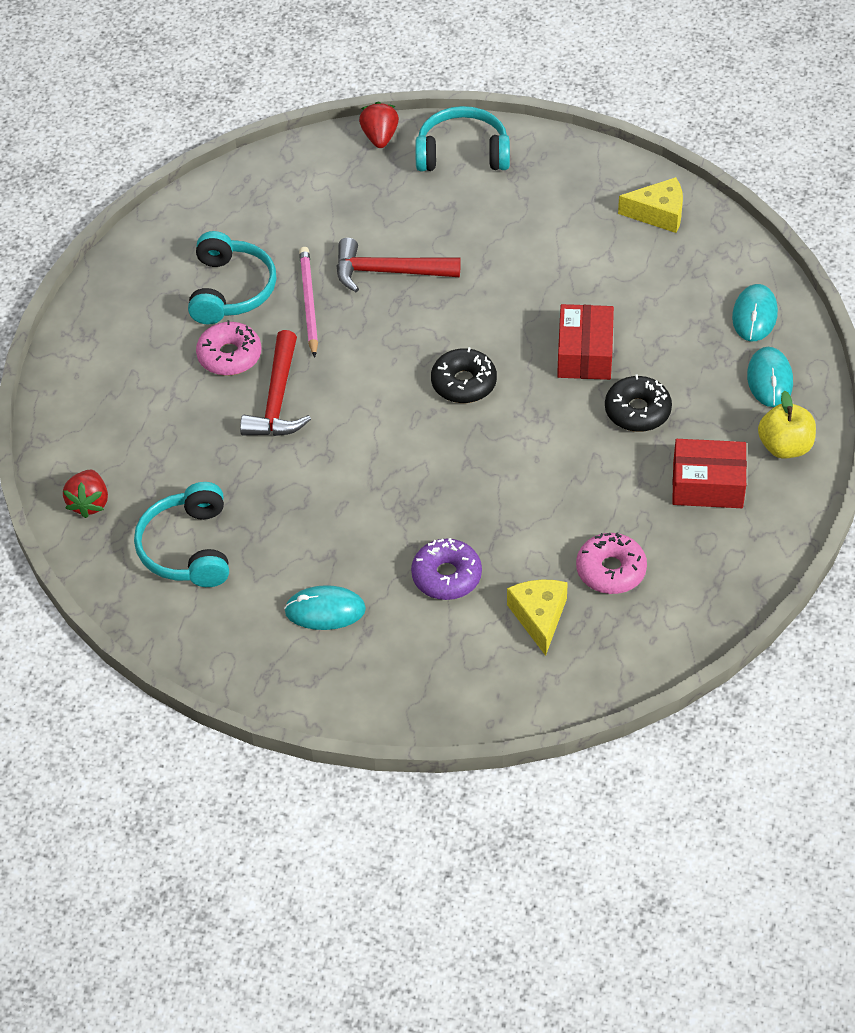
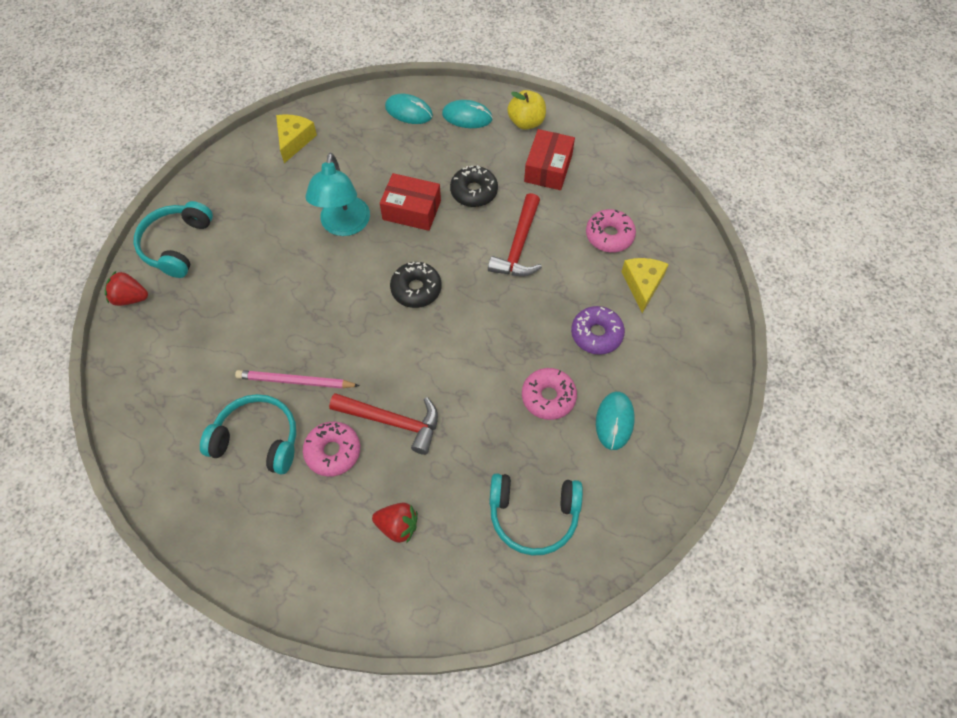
camera: 80 degrees left, 10 degrees up
red strawberry [63,470,108,518] -> red strawberry moved to [372,502,418,543]
red hammer [336,238,461,292] -> red hammer moved to [488,193,542,276]
yellow cheese [507,579,568,656] -> yellow cheese turned 90 degrees clockwise [621,258,669,313]
none -> turquoise lamp [305,153,370,236]
none -> pink donut [522,368,577,420]

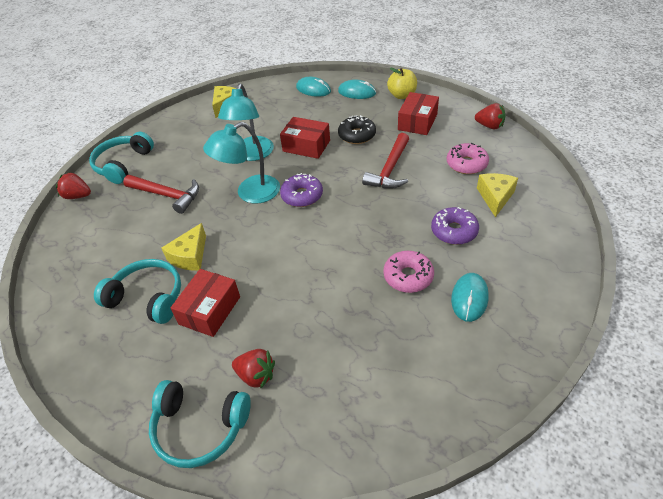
camera: 10 degrees right, 15 degrees down
pink pencil [235,370,360,389] -> yellow cheese [162,223,206,271]
pink donut [303,422,360,477] -> red box [171,269,240,337]
red hammer [329,393,438,455] -> red hammer moved to [123,175,199,214]
black donut [390,261,441,308] -> purple donut [280,173,323,207]
turquoise headphones [489,473,583,556] -> turquoise headphones moved to [149,380,251,468]
none -> turquoise lamp [203,122,280,204]
none -> red strawberry [475,103,505,129]

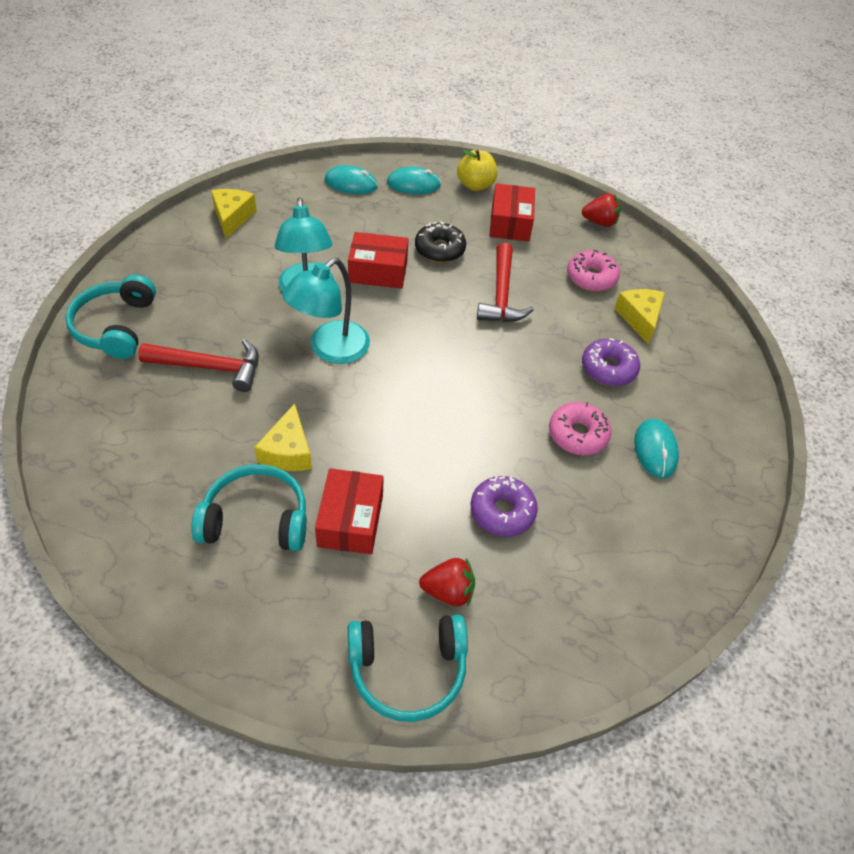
camera: 25 degrees left, 5 degrees up
red strawberry [56,172,91,199] -> none
purple donut [280,173,323,207] -> purple donut moved to [471,476,538,537]

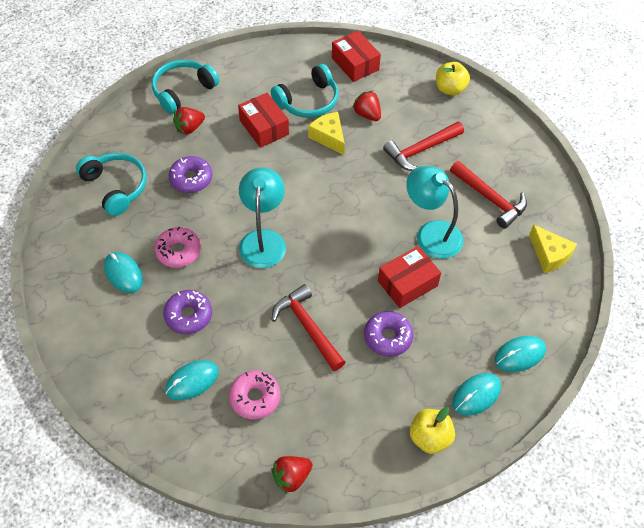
camera: 145 degrees right, 5 degrees up
turquoise headphones [65,275,156,359] -> turquoise headphones moved to [76,153,147,216]
turquoise lamp [282,258,370,364] -> turquoise lamp moved to [239,167,286,268]
black donut [415,221,466,263] -> purple donut [364,311,414,357]
red box [489,183,535,242] -> red box moved to [332,31,381,82]
yellow cheese [614,289,665,344] -> turquoise mouse [165,360,219,400]
none -> red strawberry [352,91,381,121]
none -> yellow apple [436,62,470,96]
none -> red hammer [450,161,527,229]

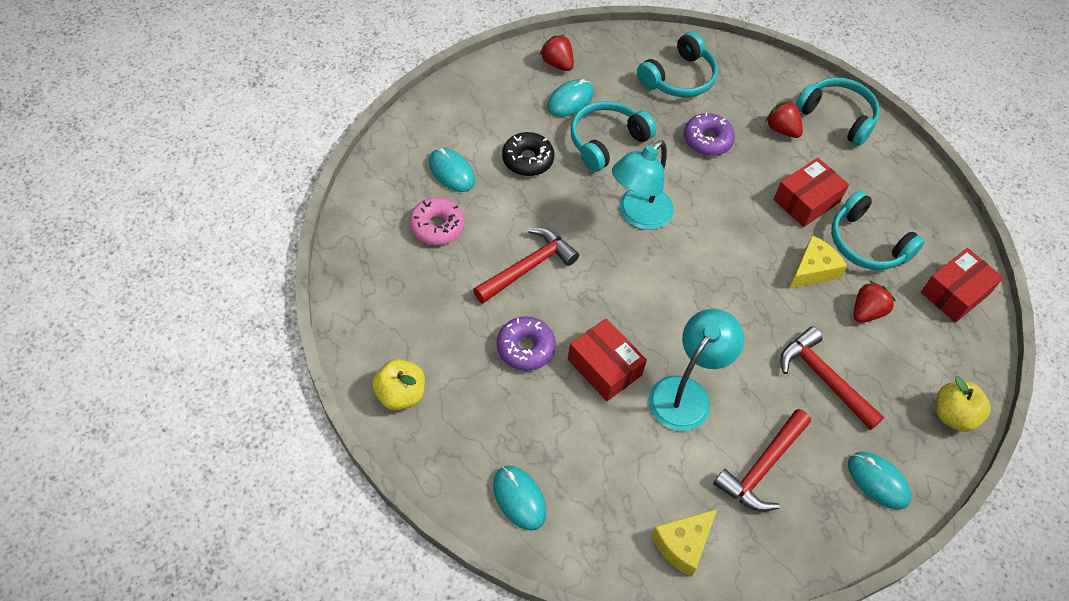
camera: 80 degrees right, 0 degrees up
pink donut [155,227,201,268] -> turquoise headphones [571,101,656,172]
purple donut [163,290,212,334] -> black donut [502,132,554,176]
turquoise lamp [239,167,286,268] -> turquoise lamp turned 135 degrees clockwise [612,140,674,230]
red strawberry [271,456,313,494] -> red strawberry moved to [540,35,574,71]
turquoise mouse [452,373,501,416] -> turquoise mouse moved to [848,452,912,509]

